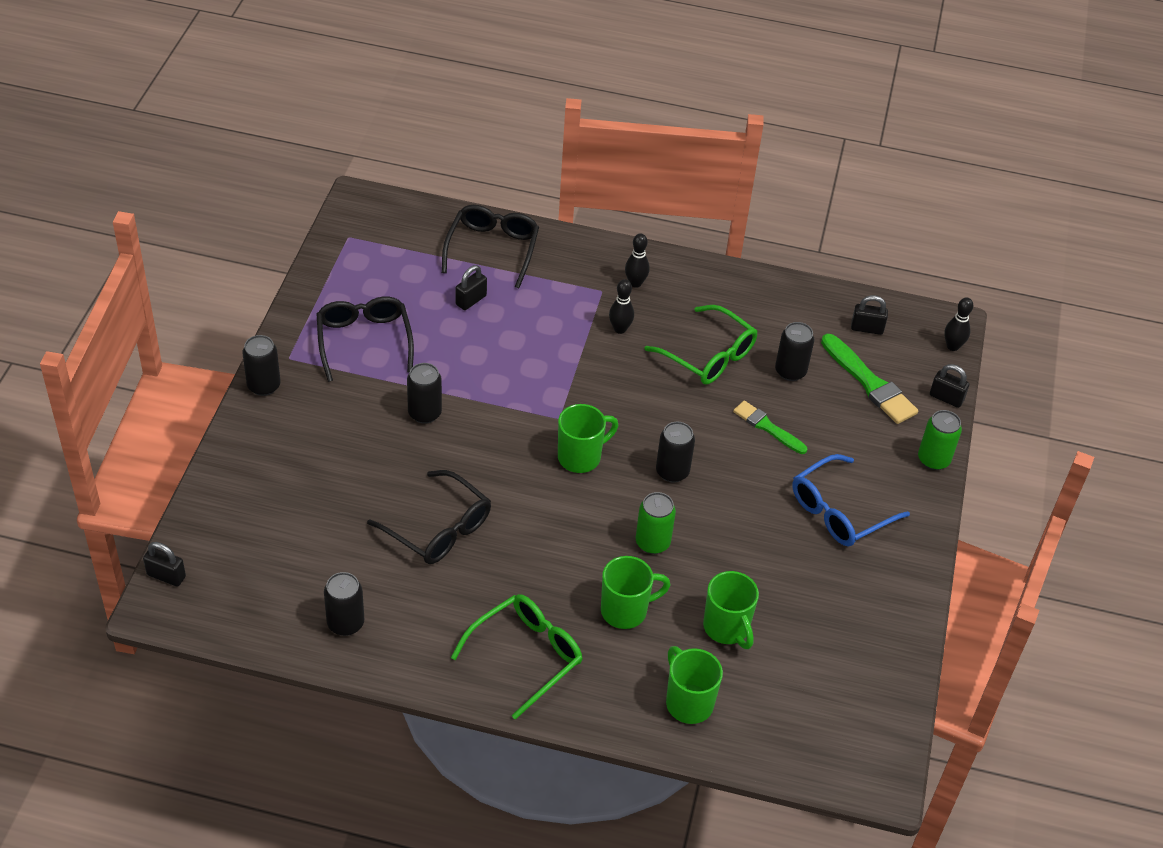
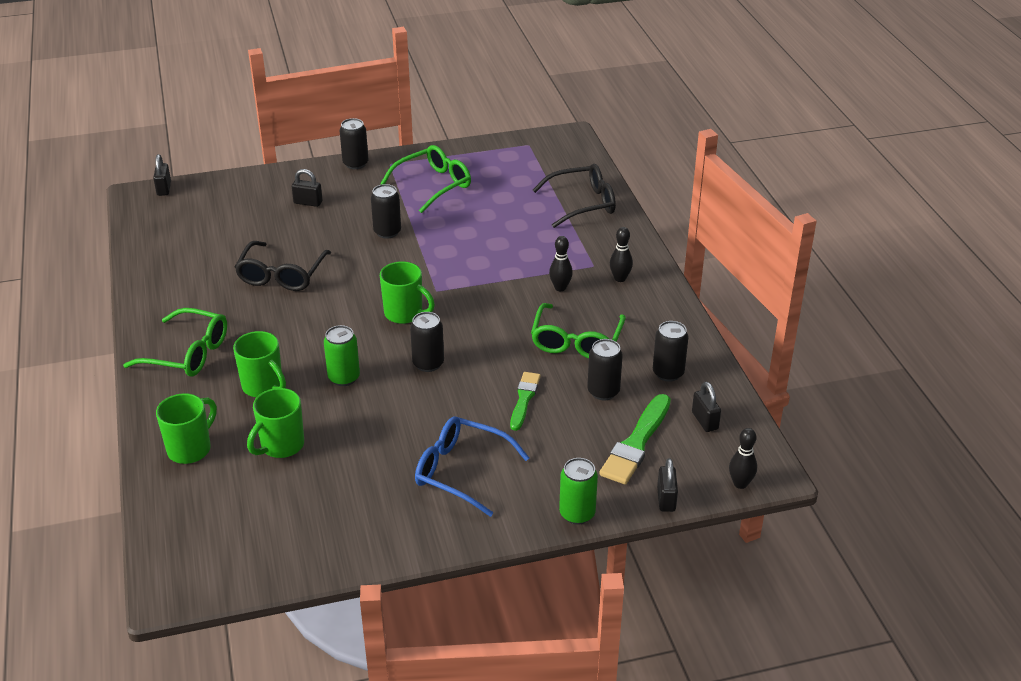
camera: 65 degrees right, 10 degrees down
black glasses [317,297,414,382] -> green glasses [380,145,471,213]
black can [324,572,364,636] -> black can moved to [653,321,689,382]
black padlock [456,265,487,310] -> black padlock moved to [292,169,323,207]

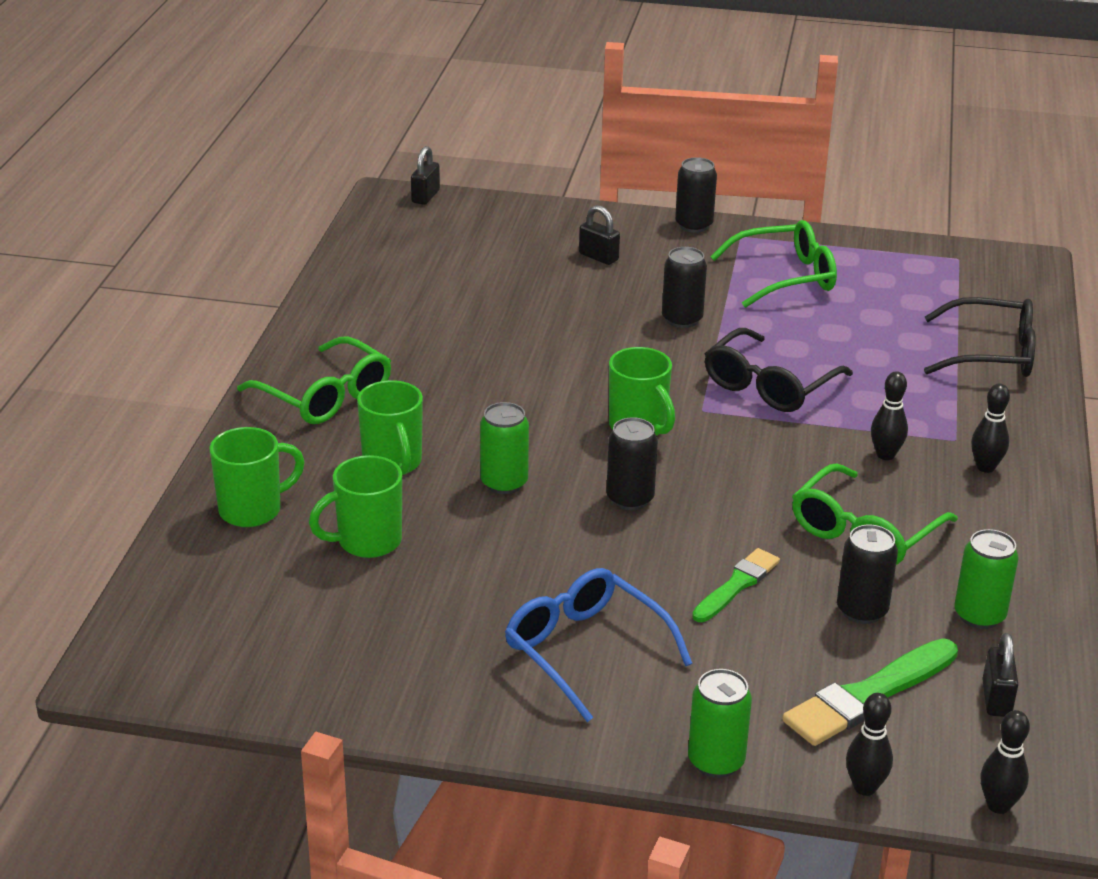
camera: 25 degrees right, 5 degrees down
black glasses [235,241,331,291] -> black glasses moved to [705,328,853,412]
black can [653,321,689,382] -> green can [955,529,1019,629]
black padlock [657,458,678,512] -> black bowling pin [846,693,893,796]

